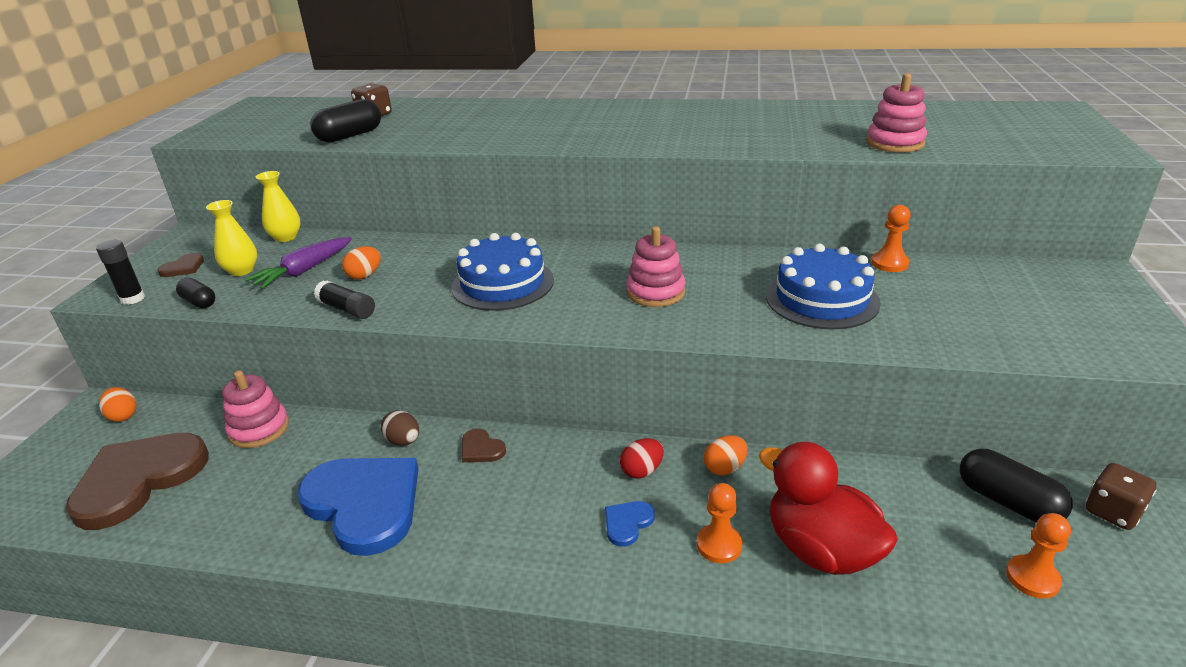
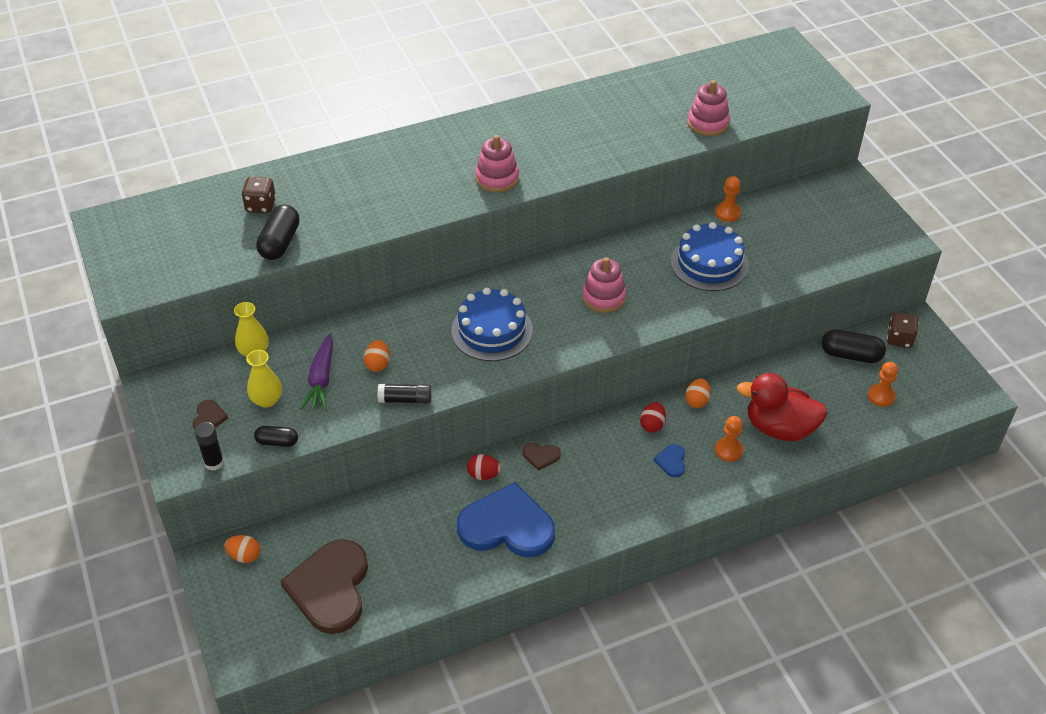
camera: 35 degrees left, 15 degrees up
pink stacking toy [222,370,289,448] -> pink stacking toy moved to [475,135,519,193]
brown egg [381,410,419,446] -> red egg [467,454,501,480]

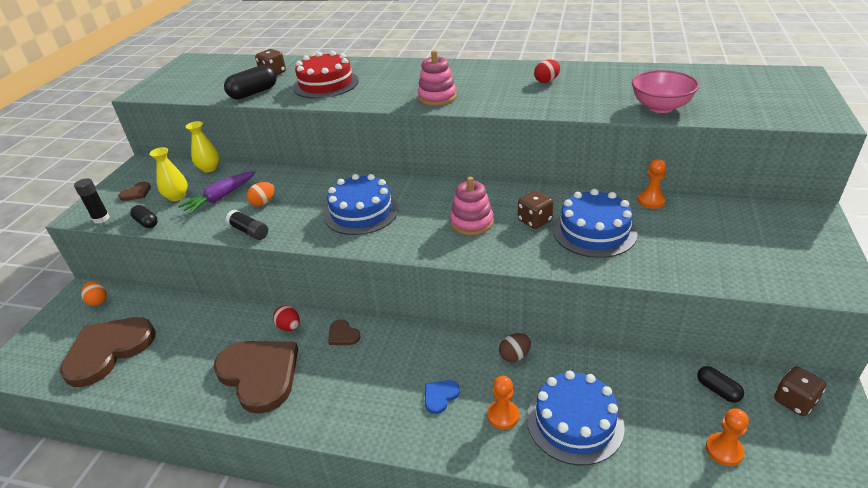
camera: 40 degrees right, 10 degrees down
blue heart [457,482,555,557] -> brown heart [214,341,298,414]
red egg [640,402,666,433] -> red egg moved to [534,60,560,83]
orange egg [685,378,711,408] -> brown egg [499,333,531,362]
pink stacking toy [687,80,730,136] -> pink bowl [632,70,699,113]
red duck [737,373,828,441] -> blue cake [527,371,625,465]
black capsule [822,329,886,363] -> black capsule [697,366,744,403], size x0.61
none -> red cake [293,51,359,99]
none -> brown dice [518,190,553,229]

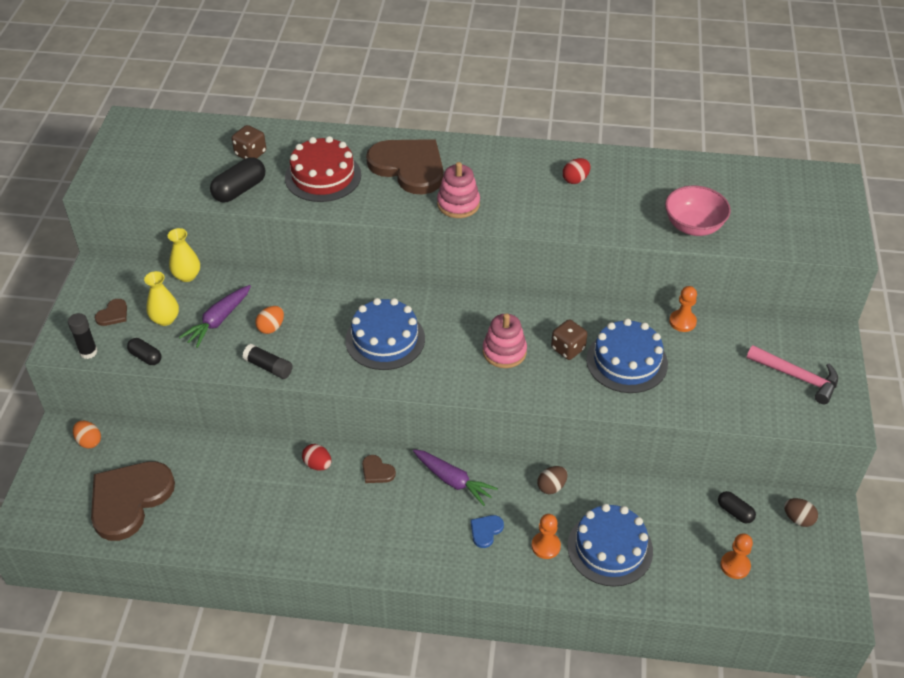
camera: 10 degrees left, 10 degrees up
brown heart [214,341,298,414] -> brown heart moved to [366,139,444,194]
brown dice [774,366,826,416] -> brown egg [784,498,818,527]
none -> purple carrot [413,449,498,506]
none -> pink hammer [747,345,838,404]

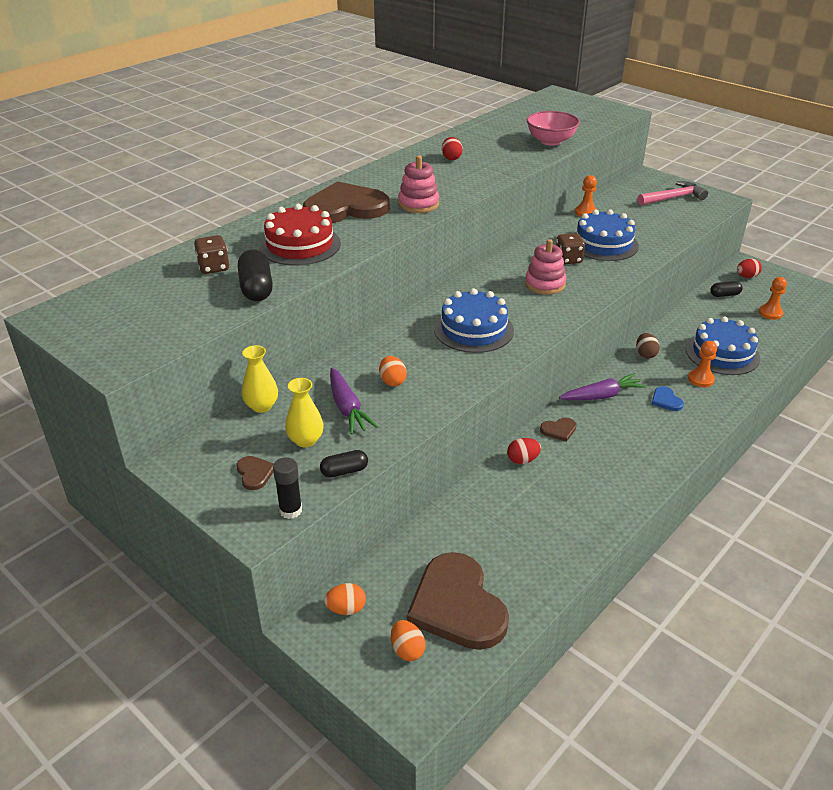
camera: 55 degrees left, 10 degrees down
black glue stick [242,344,293,379] -> none
brown egg [784,498,818,527] -> red egg [737,258,762,278]
none -> orange egg [391,620,425,661]

